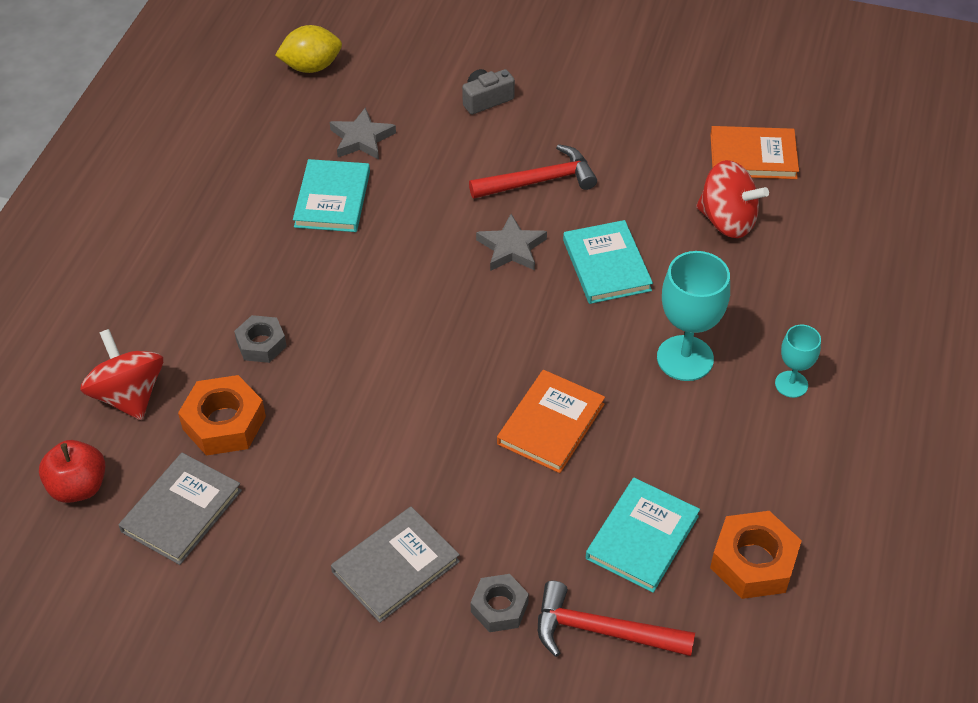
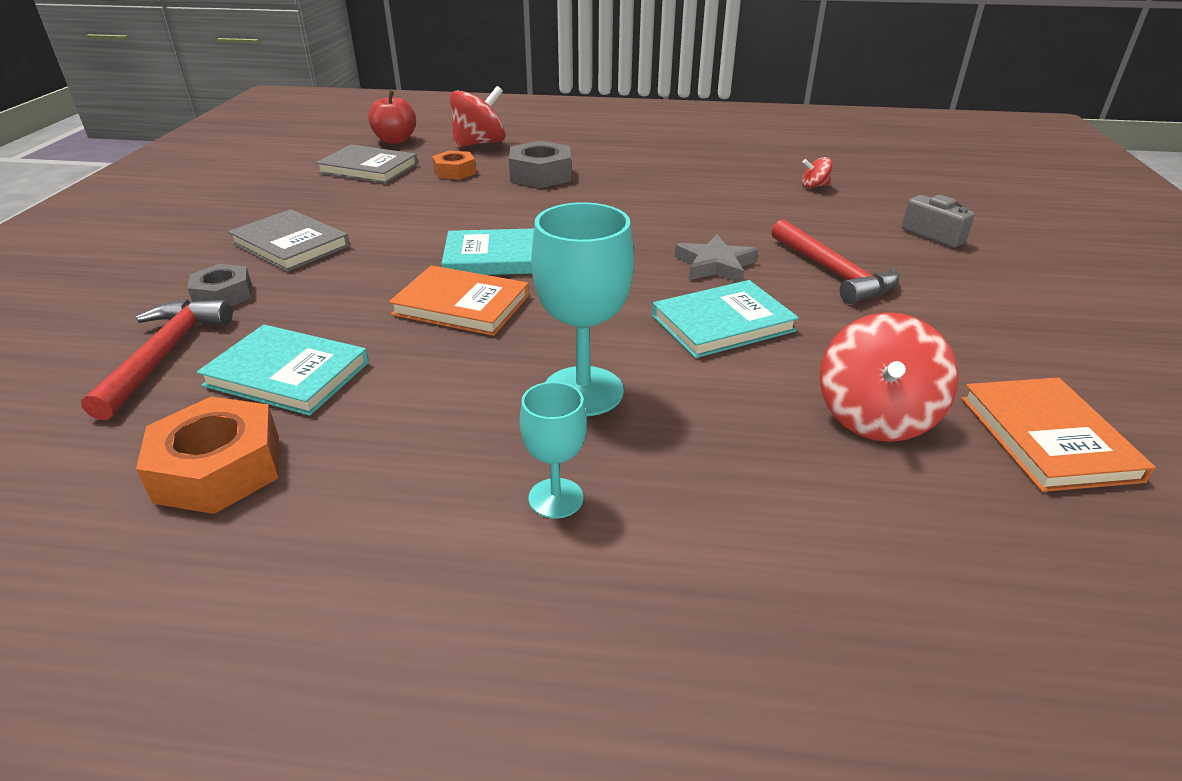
camera: 80 degrees right, 15 degrees down
orange nut [178,375,266,456] -> orange nut [432,151,476,180], size x0.64
grey nut [234,315,287,363] -> grey nut [509,141,571,188], size x1.56
yellow lemon [275,25,342,73] -> none
turquoise book [293,159,370,232] -> turquoise book moved to [441,228,534,275]
grey star [330,107,396,159] -> red spinning top [802,157,832,188]

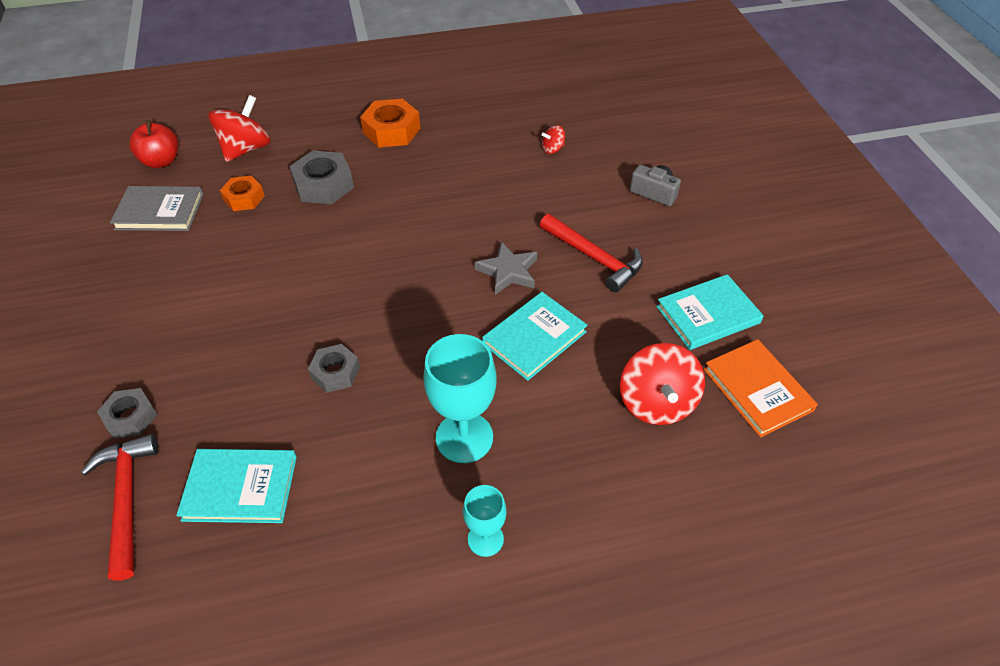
camera: 20 degrees left, 15 degrees up
orange nut [136,397,279,514] -> orange nut moved to [360,99,420,148]
grey book [228,209,350,272] -> none
orange book [389,265,529,336] -> grey nut [308,344,360,393]
turquoise book [441,228,534,275] -> turquoise book moved to [656,274,764,350]

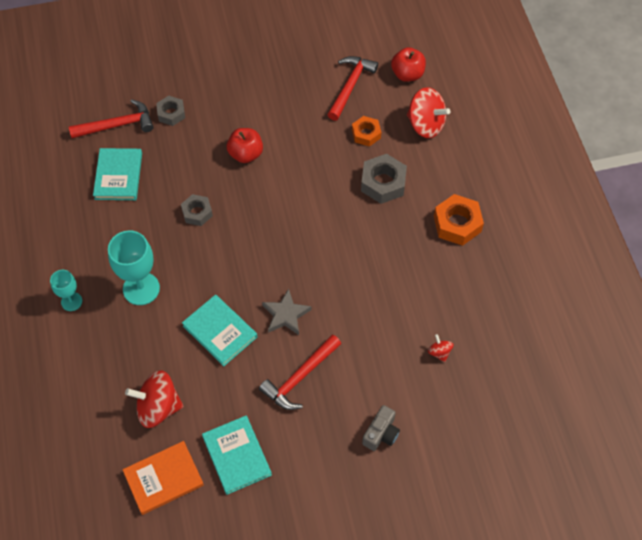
camera: 90 degrees right, 10 degrees up
grey book [110,186,204,231] -> red hammer [327,56,378,121]
none -> red apple [227,128,263,163]

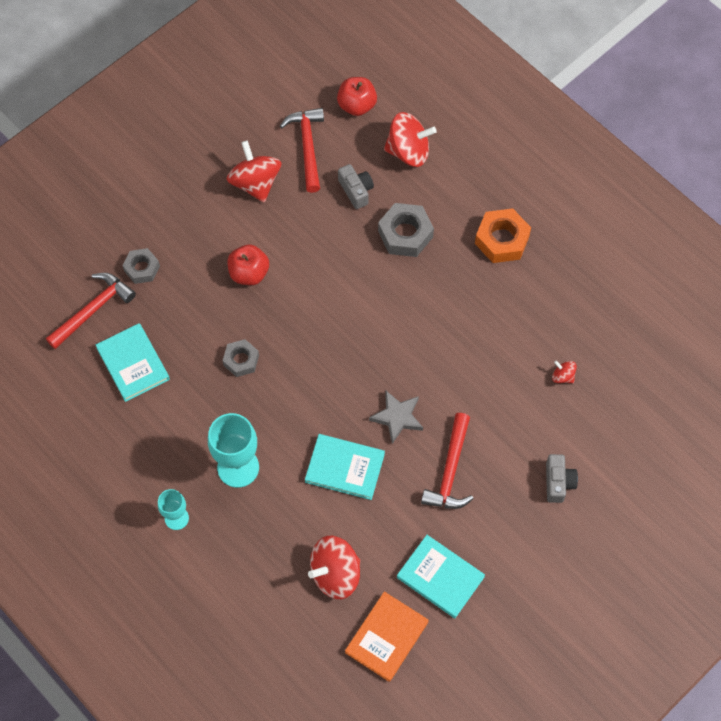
camera: 30 degrees left, 5 degrees up
orange nut [352,116,381,147] -> grey camera [338,164,374,209]
none -> red spinning top [227,140,281,202]

